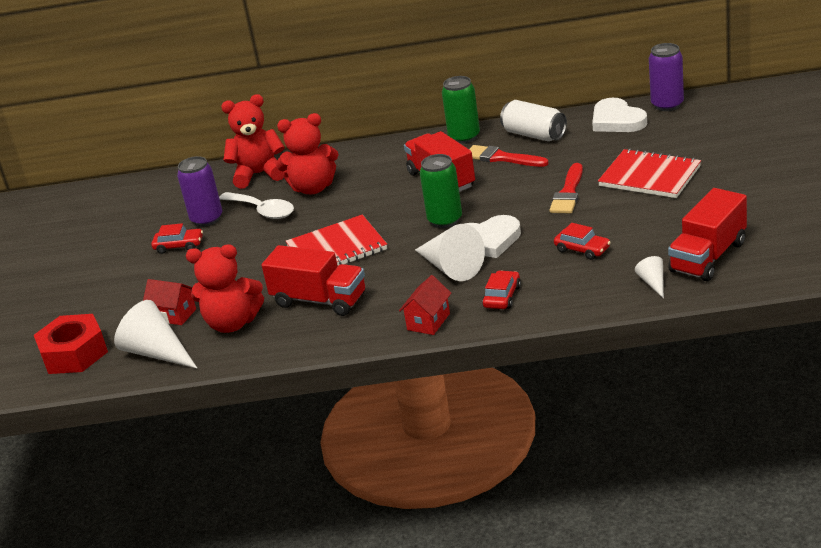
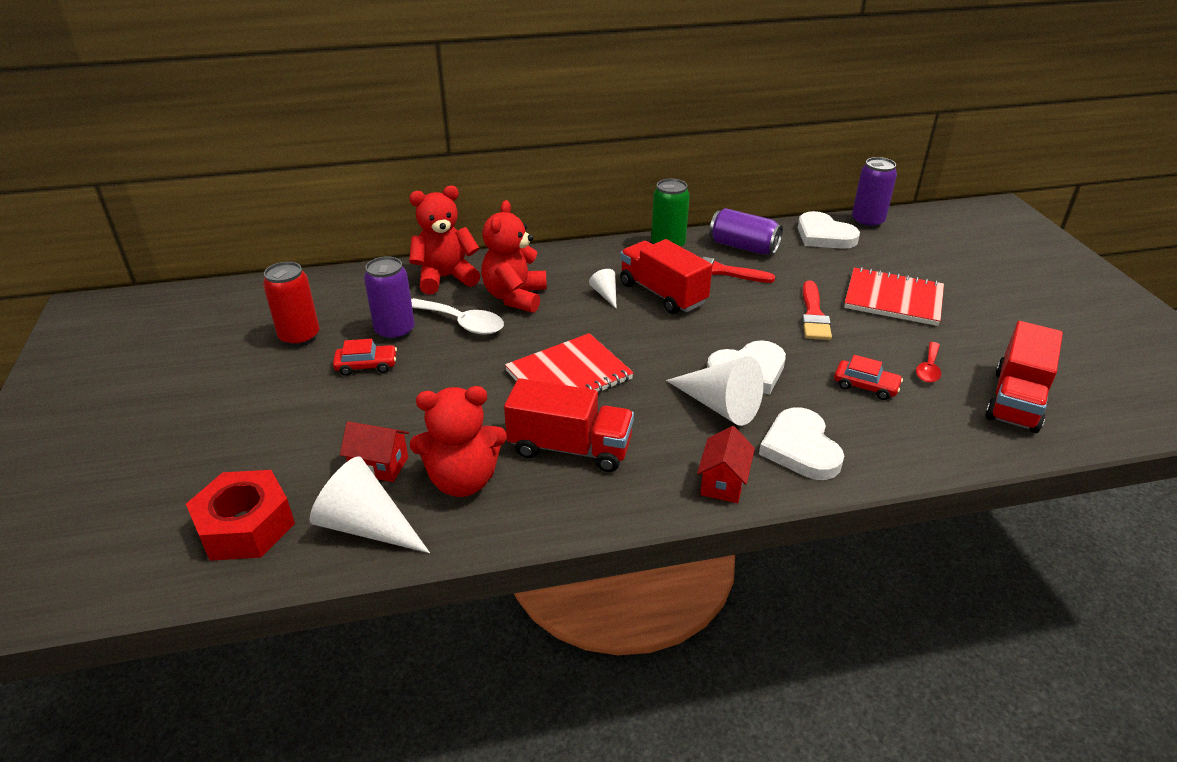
camera: 15 degrees left, 5 degrees up
red teddy bear [276,113,338,194] -> red teddy bear turned 120 degrees clockwise [481,200,547,313]
green can [419,154,462,228] -> none
red car [482,270,521,309] -> white heart [759,407,844,480]
white can [500,100,567,141] -> purple can [709,208,783,255]
white cone [635,256,664,298] -> white cone moved to [589,269,617,309]
none -> red can [263,262,319,347]
none -> red spoon [916,342,941,383]

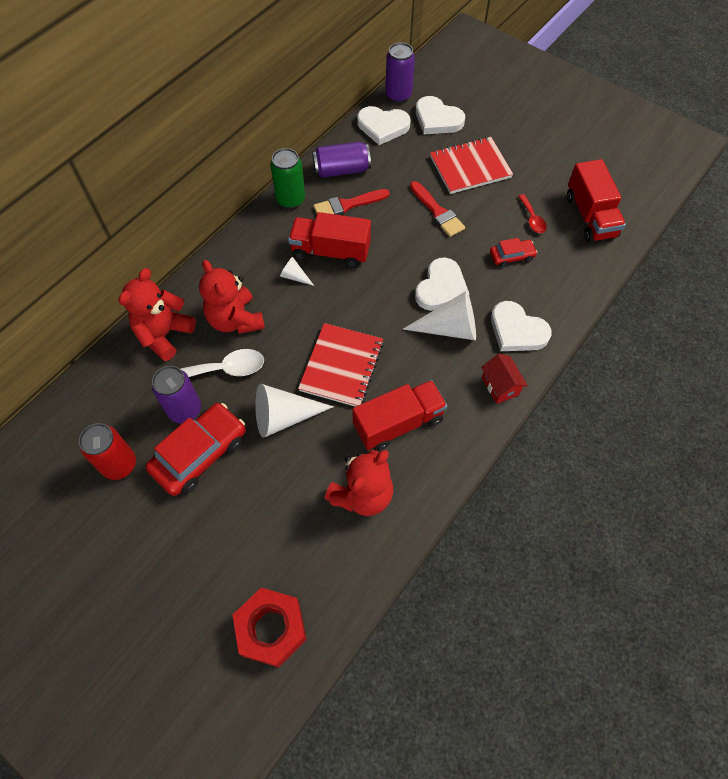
camera: 40 degrees left, 25 degrees up
white cone [310,456,430,553] -> white cone moved to [255,384,334,438]
red car [333,339,397,376] -> red car [146,403,246,496], size x1.91
red house [340,421,409,482] -> none
none -> white heart [416,96,465,134]

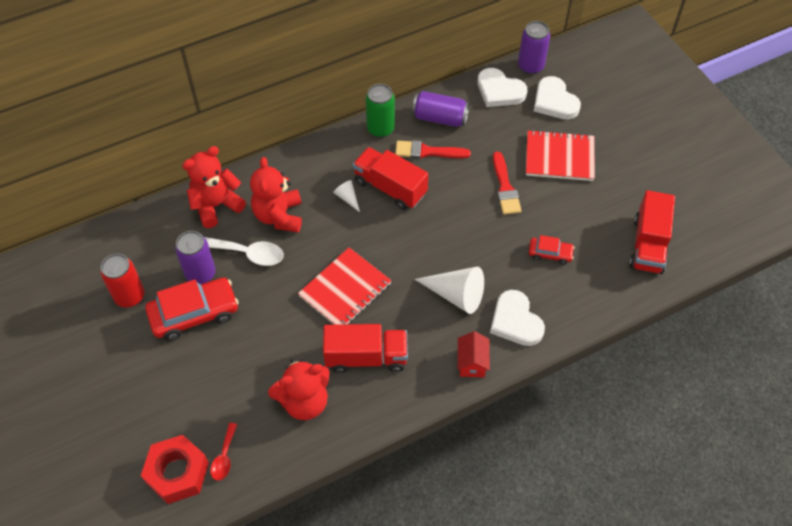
camera: 25 degrees right, 5 degrees down
white cone [255,384,334,438] -> none
white heart [415,258,470,311] -> none
red spoon [518,194,547,233] -> red spoon moved to [210,423,237,480]

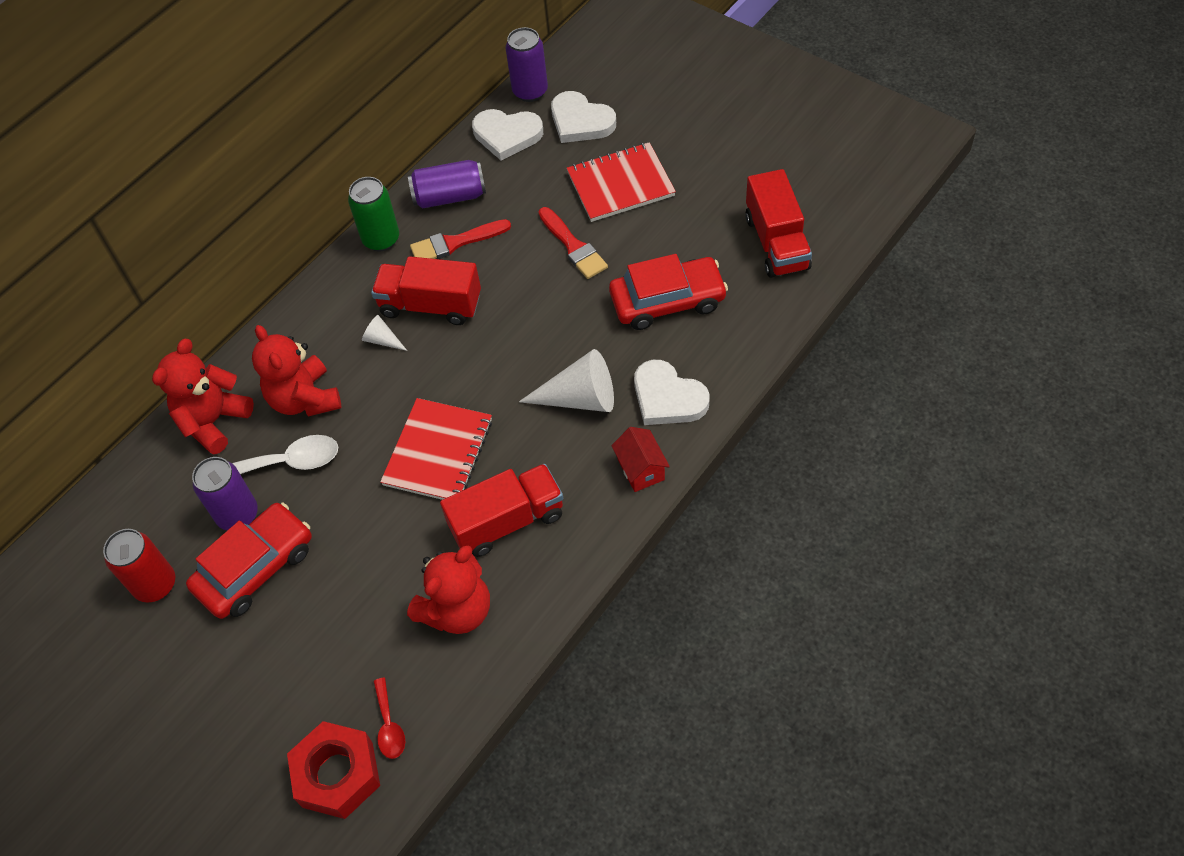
camera: 20 degrees left, 0 degrees up
red car [529,235,575,265] -> red car [609,254,728,330], size x1.91

